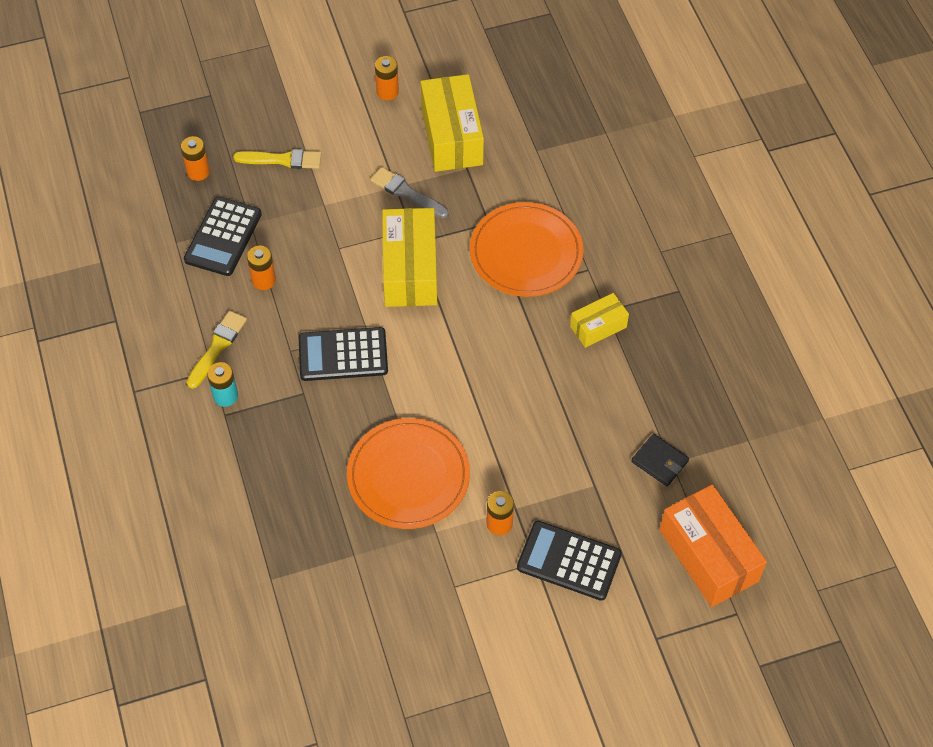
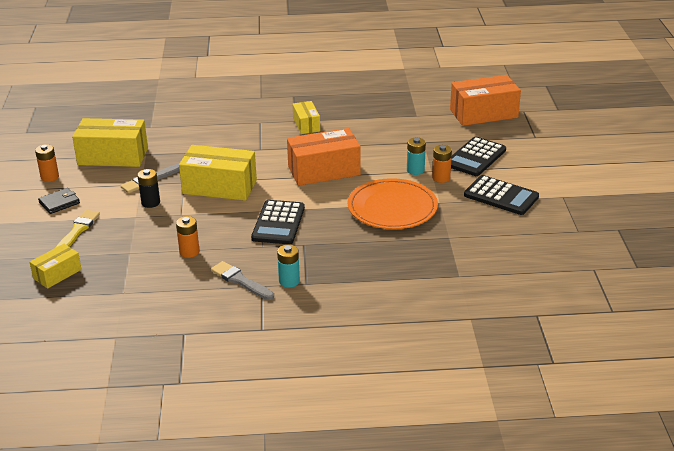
camera: 75 degrees left, 25 degrees down
orange battery [181,136,210,181] -> yellow box [30,244,82,289]
black calculator [184,197,262,276] -> black calculator moved to [464,175,539,215]
yellow brush [187,311,247,389] -> grey brush [211,261,274,300]
orange plate [470,202,584,297] -> none
black wallet [631,434,689,486] -> black wallet moved to [38,188,80,214]
none -> black battery [137,169,160,208]
none -> orange box [287,128,361,186]
none -> turquoise battery [407,138,426,175]

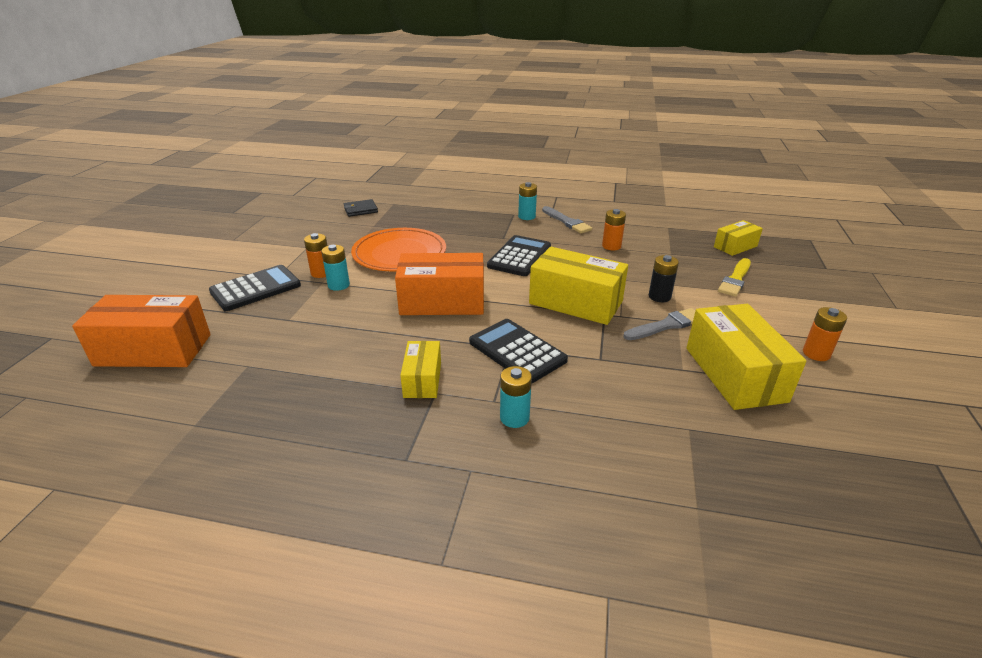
camera: 165 degrees left, 0 degrees up
black wallet [38,188,80,214] -> black wallet moved to [344,199,378,217]
yellow box [72,118,148,167] -> yellow box turned 60 degrees clockwise [686,304,807,410]
black calculator [464,175,539,215] -> black calculator moved to [469,319,568,384]
none -> turquoise battery [500,366,532,428]

